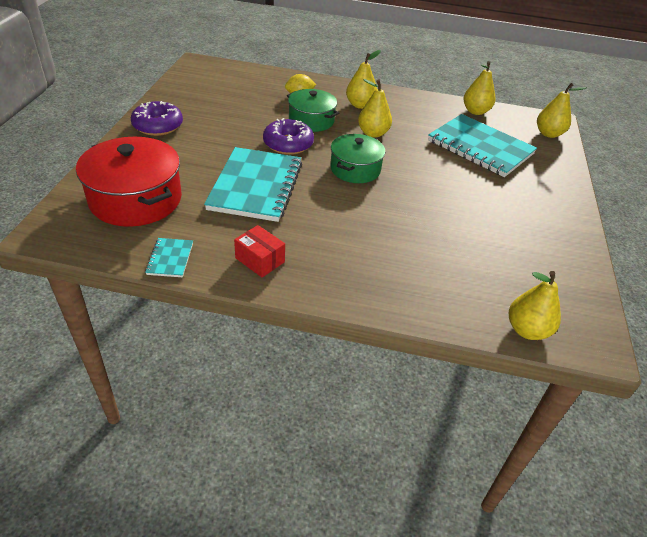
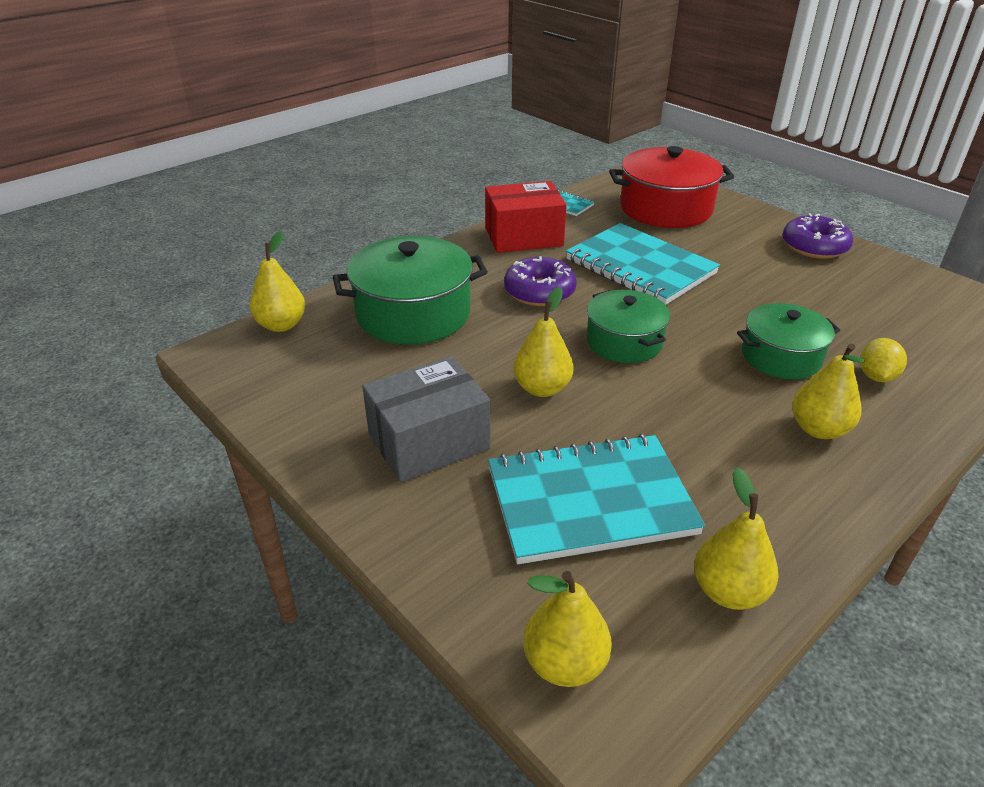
camera: 130 degrees right, 5 degrees down
red box [234,225,285,277] -> red box [485,181,567,253], size x1.76
purple donut [263,118,314,155] -> purple donut moved to [504,256,577,306]
yellow pear [358,79,392,138] -> yellow pear moved to [513,287,573,397]
none -> green pot [333,236,488,345]
none -> grey box [362,356,490,483]

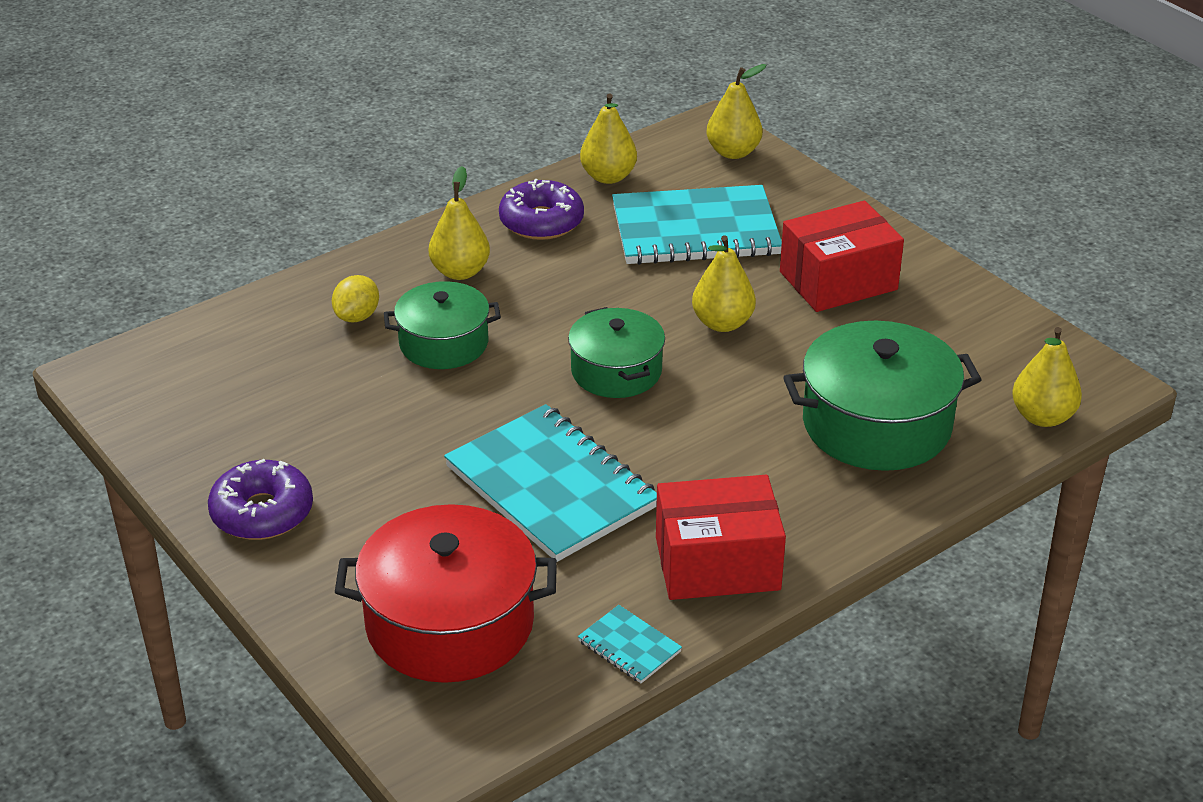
camera: 175 degrees left, 0 degrees up
grey box [362,356,490,483] -> red box [780,201,904,312]
purple donut [504,256,577,306] -> purple donut moved to [499,179,584,240]

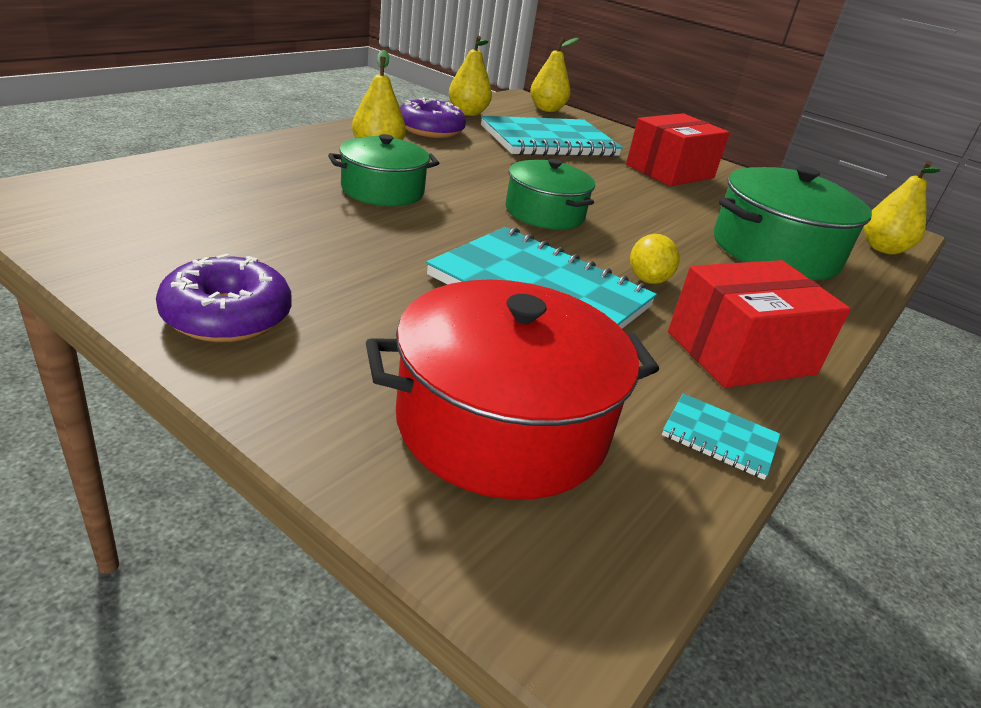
camera: 20 degrees left, 5 degrees down
yellow lemon [332,275,379,323] -> yellow lemon moved to [630,234,679,284]
yellow pear [692,235,756,332] -> none

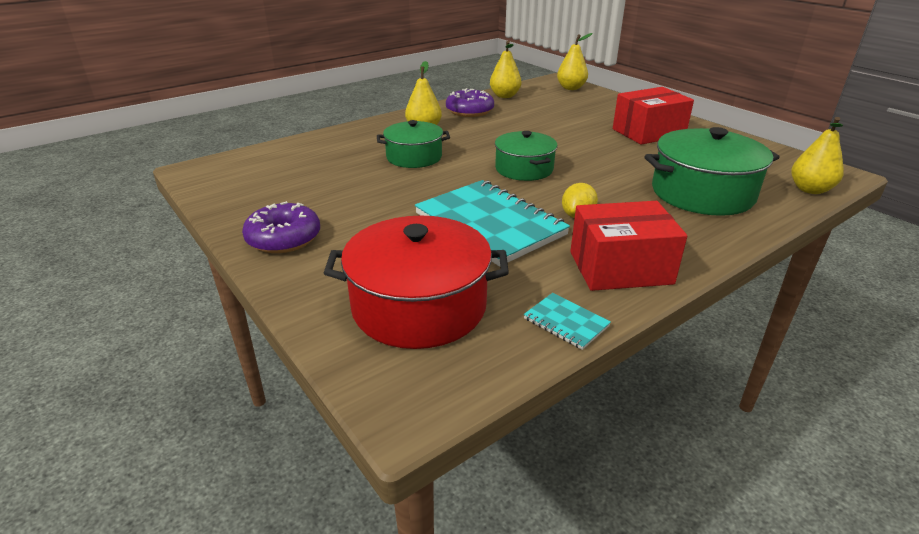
camera: 20 degrees right, 0 degrees up
turquoise notebook [481,116,623,157] -> none

